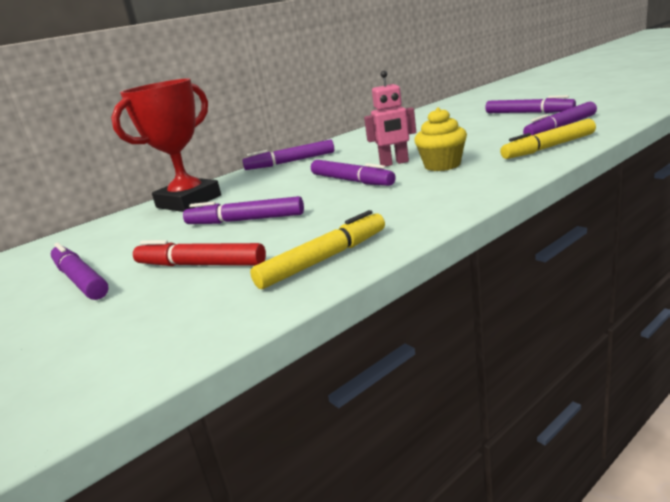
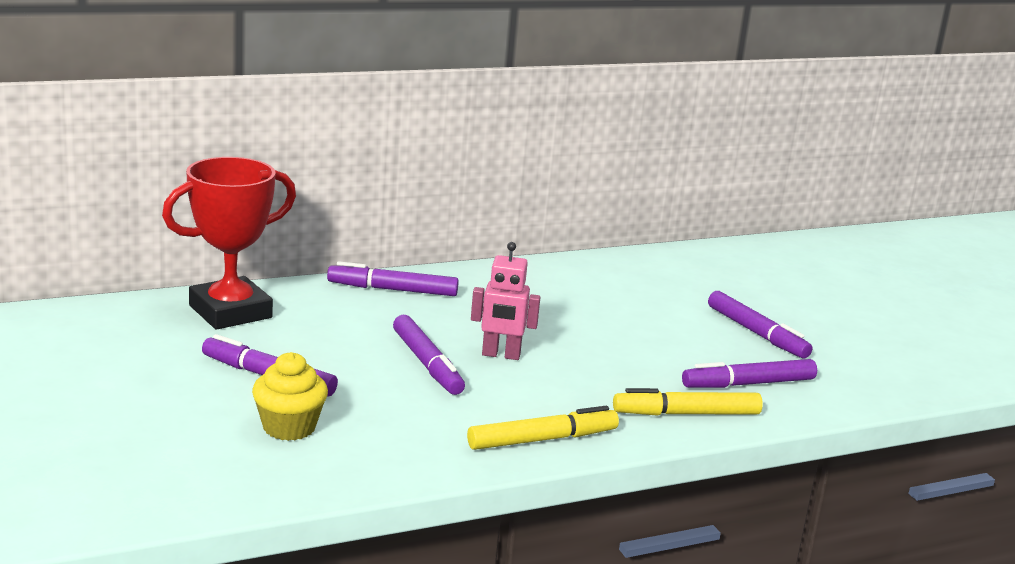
camera: 10 degrees right, 0 degrees up
purple marker [51,243,109,300] -> none
red marker [133,240,266,266] -> none
yellow marker [250,210,385,289] -> yellow marker moved to [467,406,619,450]
yellow cupcake [414,107,467,171] -> yellow cupcake moved to [252,352,328,441]

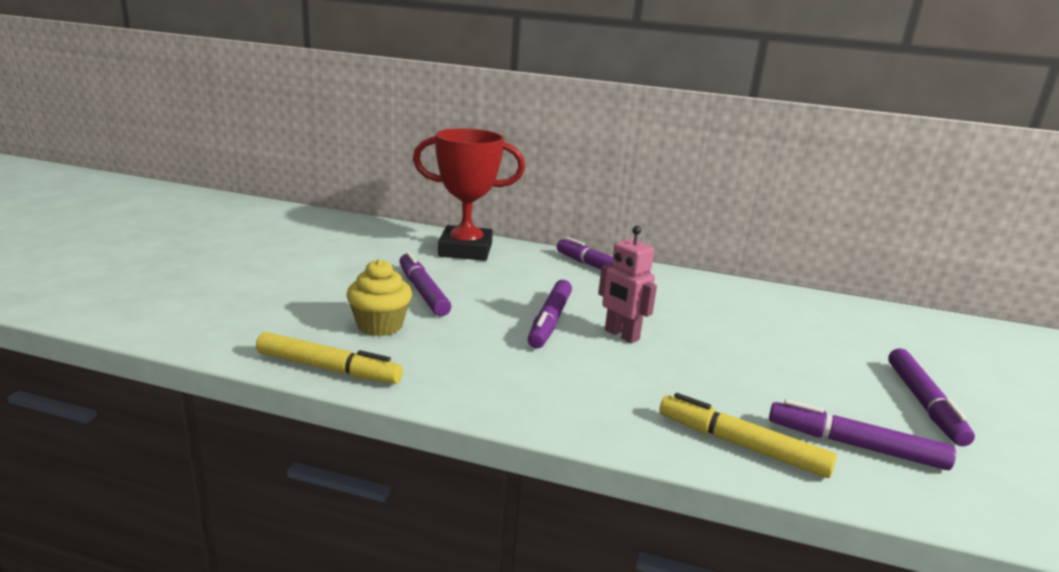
camera: 40 degrees right, 0 degrees up
yellow marker [467,406,619,450] -> yellow marker moved to [256,332,403,384]

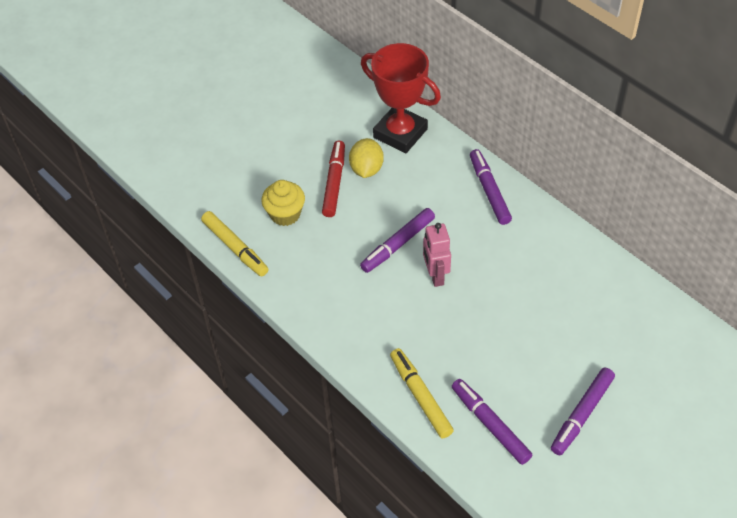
camera: 35 degrees right, 30 degrees up
purple marker [399,252,451,316] -> red marker [322,141,345,217]
none -> yellow lemon [349,138,384,178]

